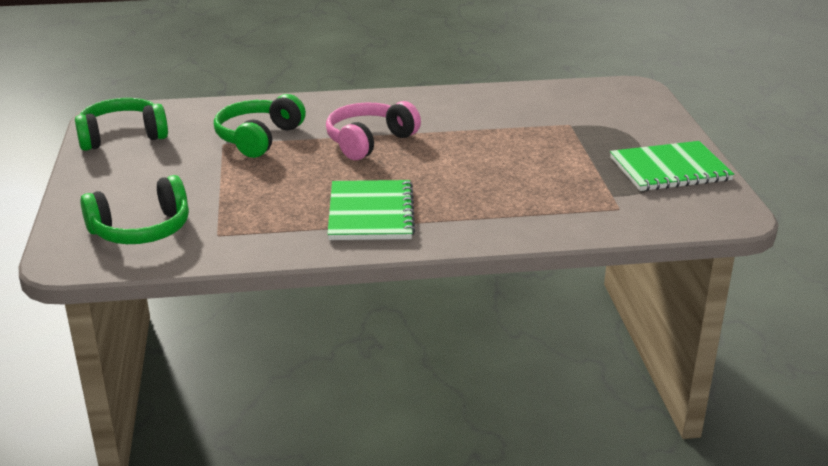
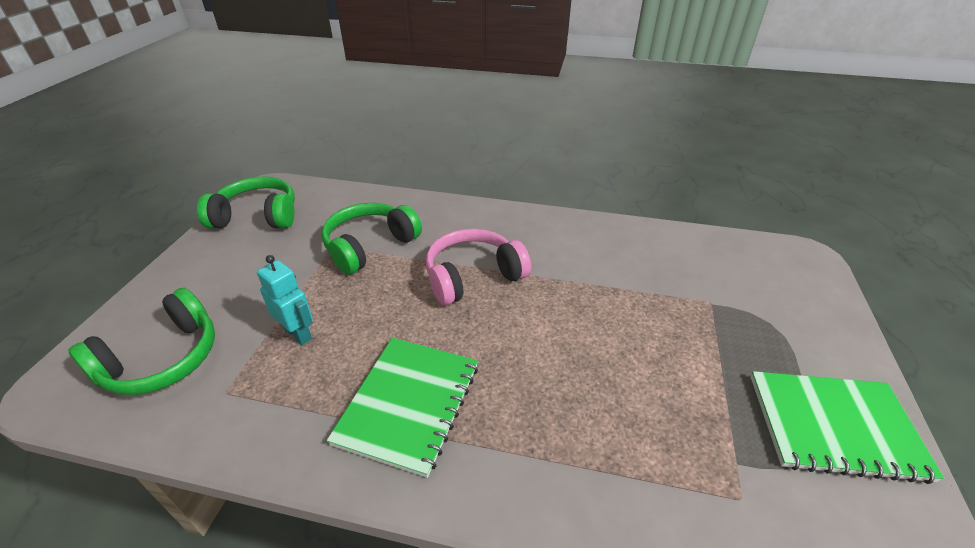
camera: 20 degrees right, 10 degrees up
green headphones [80,175,189,244] -> green headphones turned 45 degrees counterclockwise [68,288,215,395]
none -> turquoise robot [257,255,313,345]

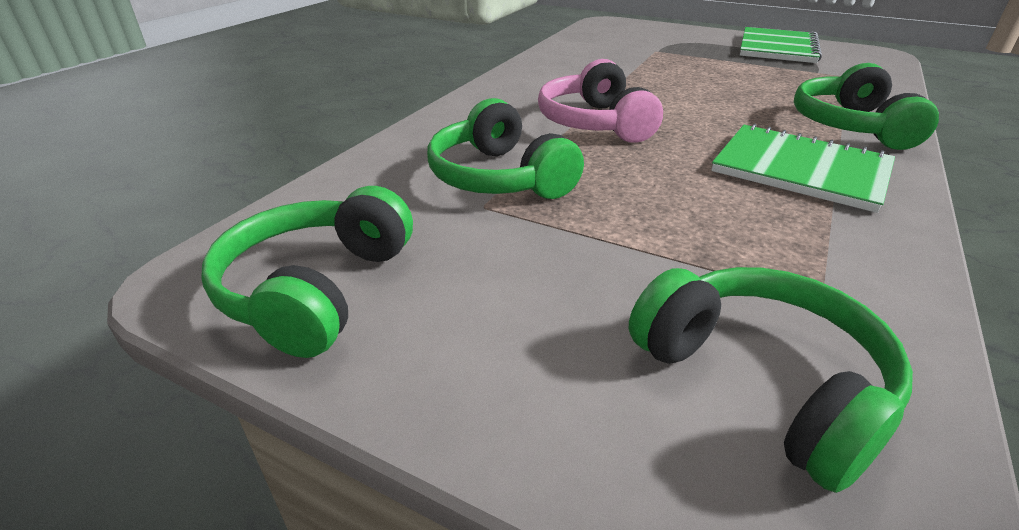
camera: 75 degrees left, 5 degrees down
turquoise robot [257,255,313,345] -> none
none -> green headphones [794,63,939,150]

